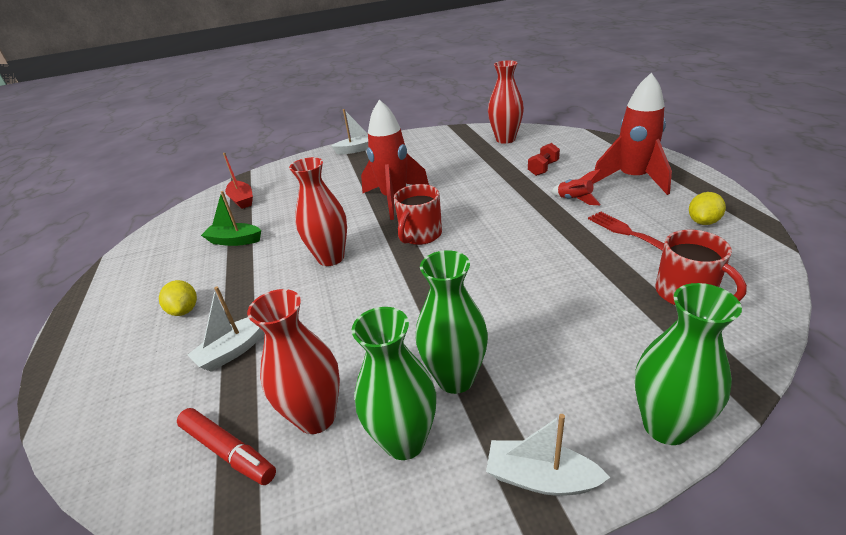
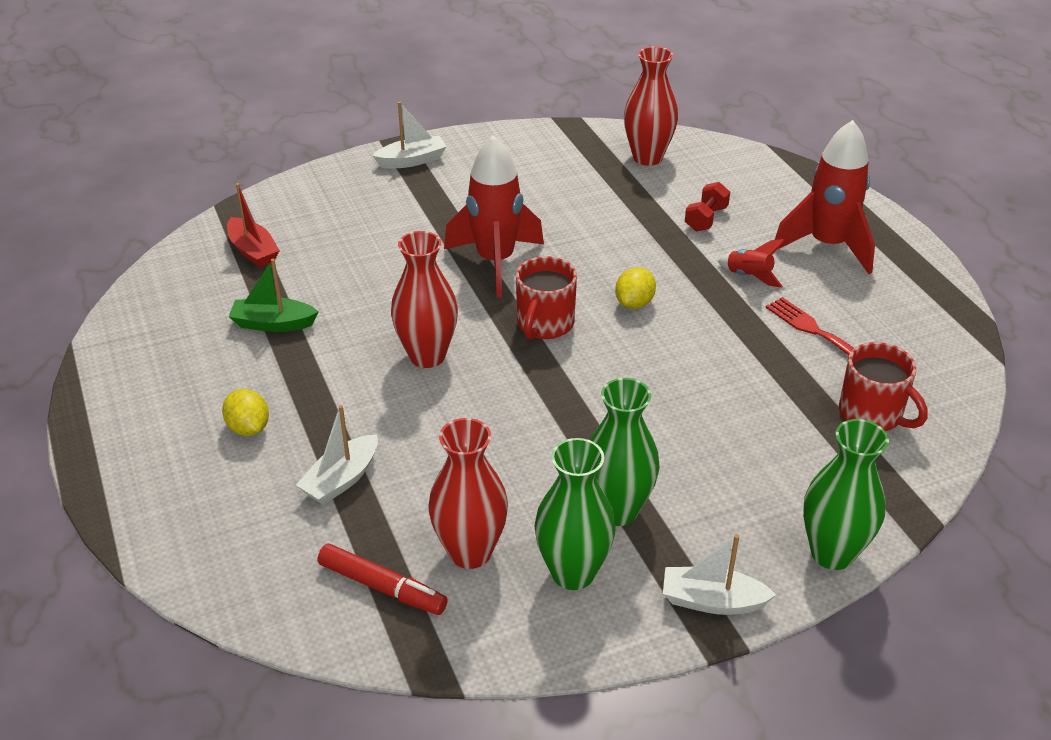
camera: 10 degrees left, 5 degrees up
yellow lemon [689,192,726,225] -> yellow lemon moved to [615,267,656,309]

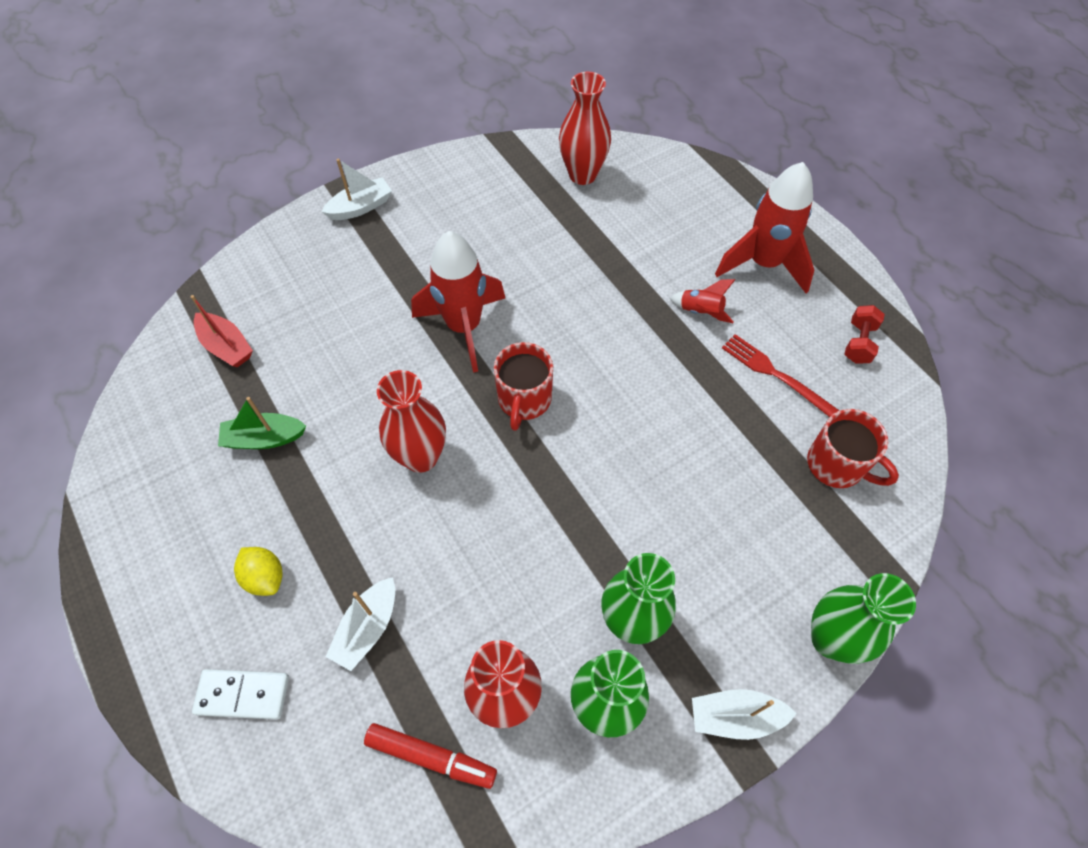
camera: 10 degrees left, 20 degrees up
yellow lemon [615,267,656,309] -> none
red dumbbell [685,182,730,231] -> red dumbbell moved to [844,305,885,364]
none -> white domino [192,669,289,720]

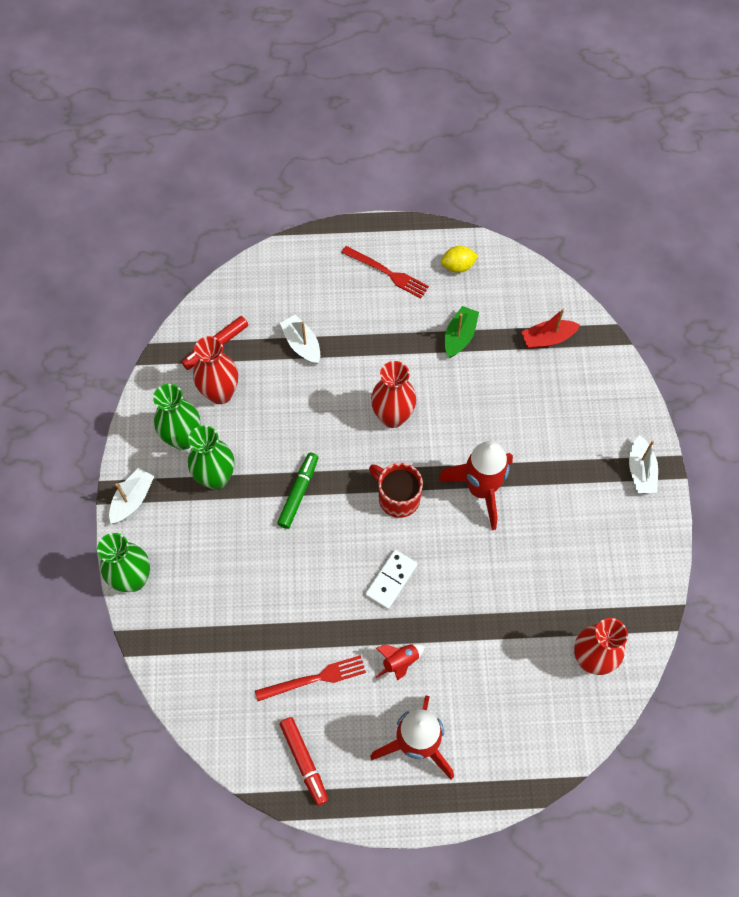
camera: 120 degrees right, 5 degrees up
white domino [192,669,289,720] -> white domino moved to [365,550,417,609]
yellow lemon [234,547,283,596] -> yellow lemon moved to [441,246,478,273]
red mug [807,409,899,488] -> none
red dumbbell [844,305,885,364] -> red marker [280,717,328,806]
none -> green marker [277,452,318,529]
none -> red fork [341,246,429,298]

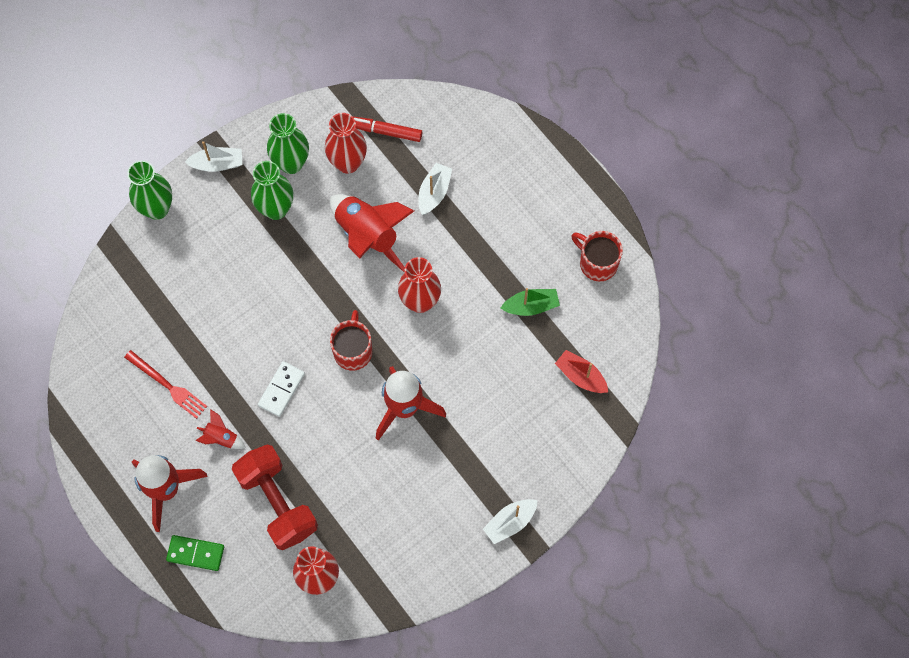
camera: 55 degrees right, 5 degrees up
green marker [277,452,318,529] -> none
red marker [280,717,328,806] -> none
red fork [341,246,429,298] -> none
white domino [365,550,417,609] -> white domino turned 60 degrees counterclockwise [258,361,305,417]
yellow lemon [441,246,478,273] -> red mug [571,231,623,281]
none -> green domino [166,535,224,571]
none -> red dumbbell [232,444,318,550]
none -> red rocket [330,194,414,272]

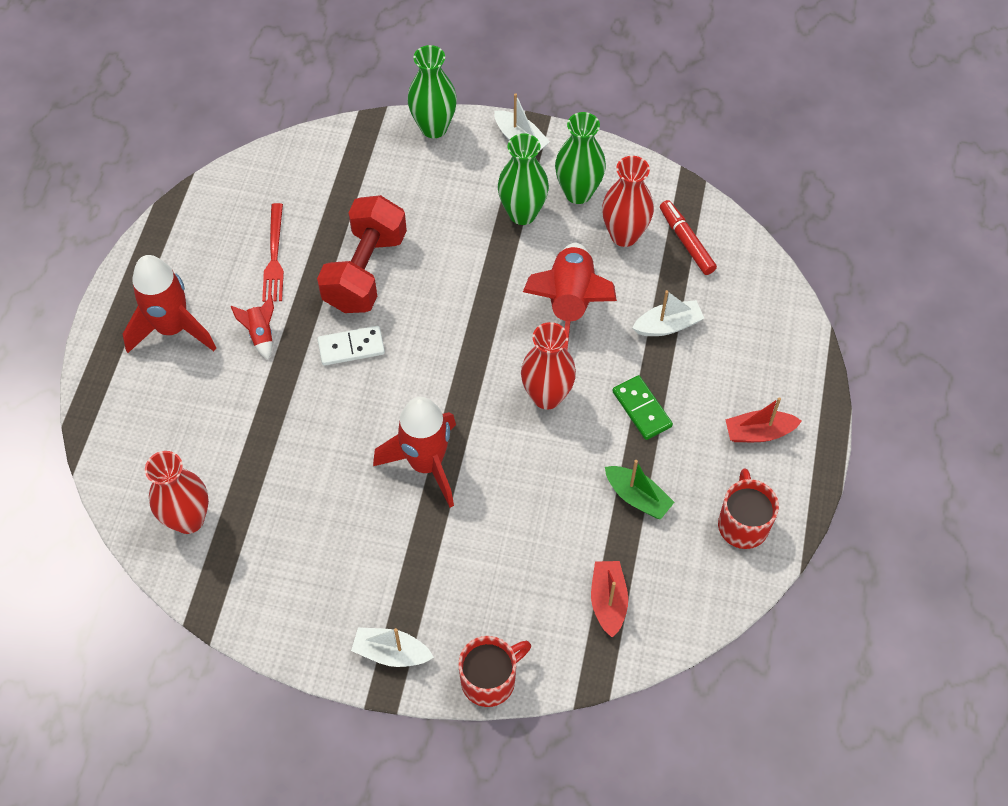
camera: 50 degrees right, 10 degrees down
green domino [166,535,224,571] -> green domino moved to [613,375,673,440]
red dumbbell [232,444,318,550] -> red dumbbell moved to [317,195,407,313]
red mug [330,310,372,371] -> red mug moved to [458,636,531,707]
none -> red boat [725,397,802,442]

